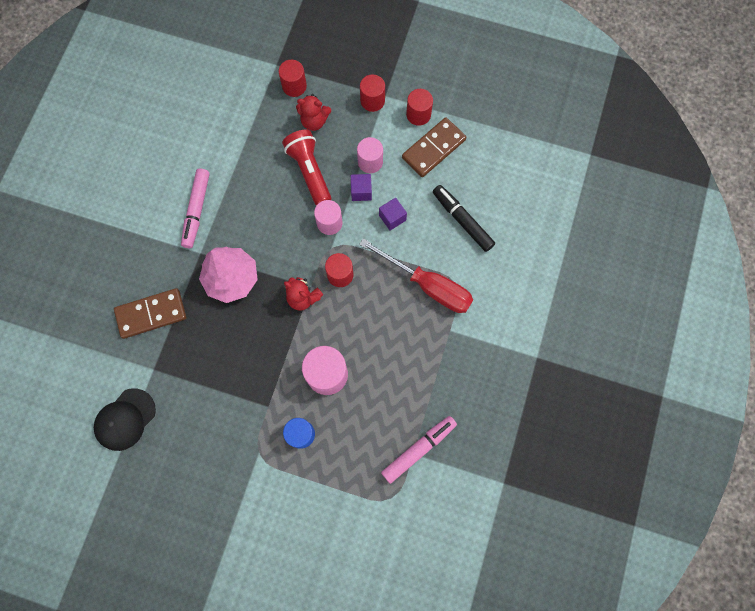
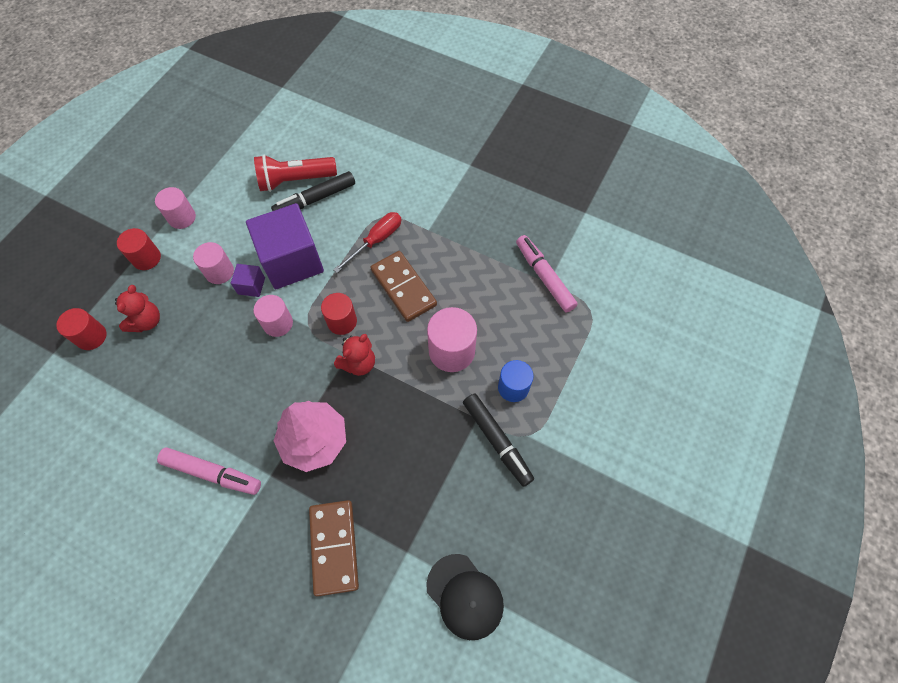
camera: 80 degrees left, 10 degrees down
red flashlight [282,130,331,206] -> red flashlight moved to [254,155,337,192]
red screwdriver [359,238,473,313] -> red screwdriver [333,212,402,273], size x0.65
purple cube [379,198,407,231] -> purple cube [246,203,324,289], size x2.30
brown domino [402,117,466,177] -> brown domino moved to [370,251,437,322]
red cylinder [406,89,433,126] -> pink cylinder [155,187,196,229]
none -> black marker [463,394,534,487]

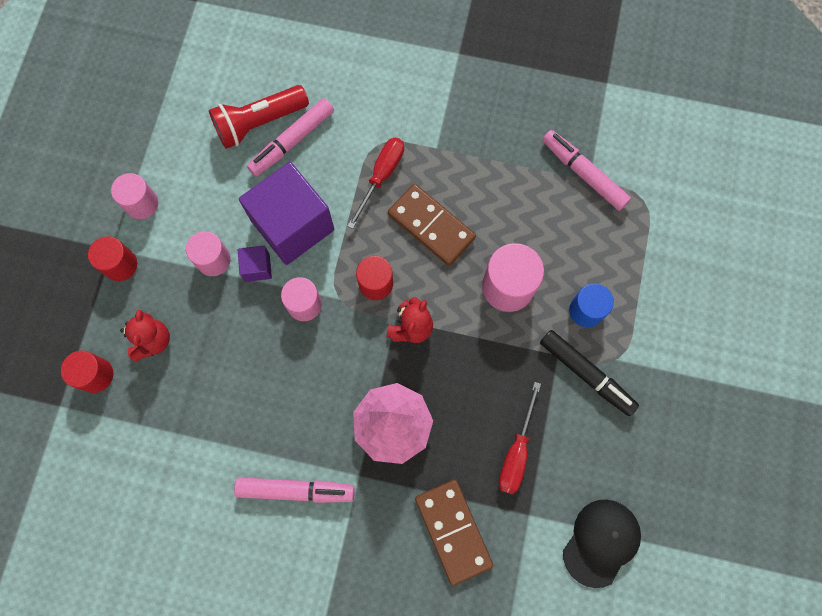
camera: 15 degrees left, 10 degrees up
black marker [271,171,355,211] -> pink marker [247,98,334,177]
black cap [426,554,504,640] -> black cap turned 90 degrees counterclockwise [563,499,641,588]
none -> red screwdriver [499,382,541,494]

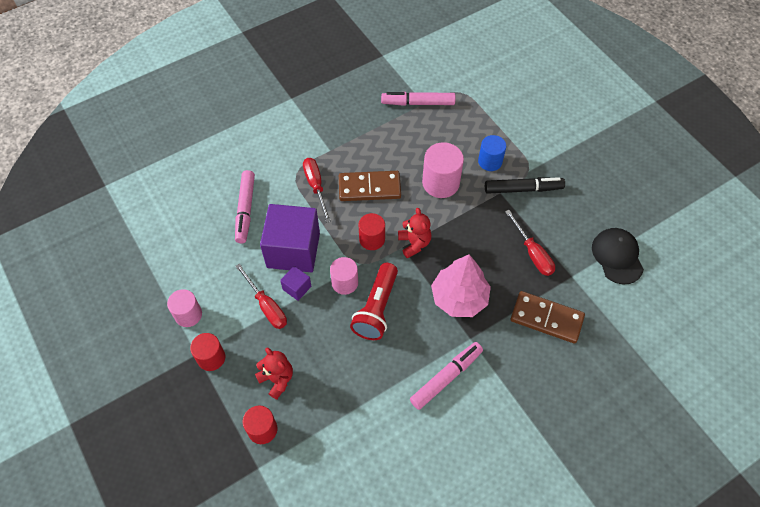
camera: 45 degrees left, 15 degrees down
pink cylinder [186,231,231,276] -> red screwdriver [235,264,287,329]
red flashlight [209,85,309,149] -> red flashlight moved to [350,263,398,340]

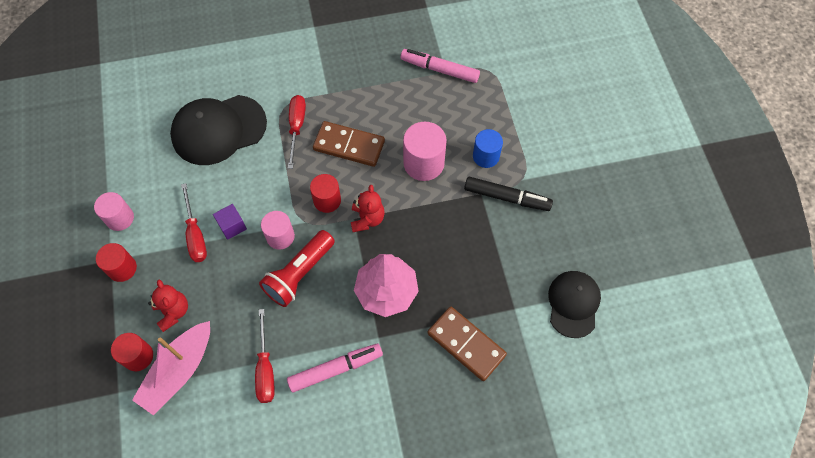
camera: 20 degrees right, 5 degrees up
pink marker [235,170,255,244] -> black cap [170,95,267,165]
purple cube [260,204,320,272] -> none
red screwdriver [505,210,555,276] -> red screwdriver moved to [255,309,275,403]
none -> pink boat [132,321,210,415]

